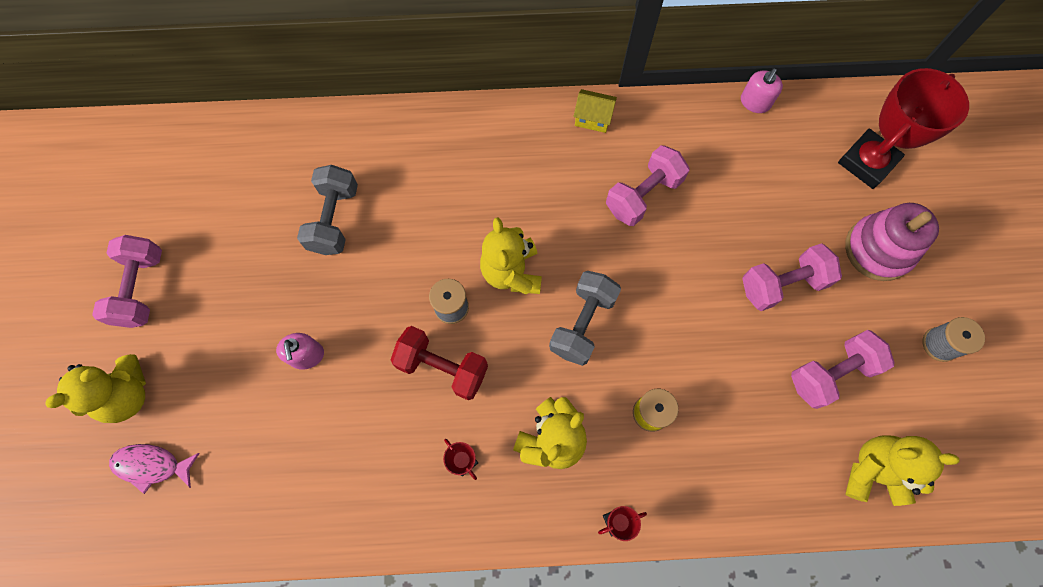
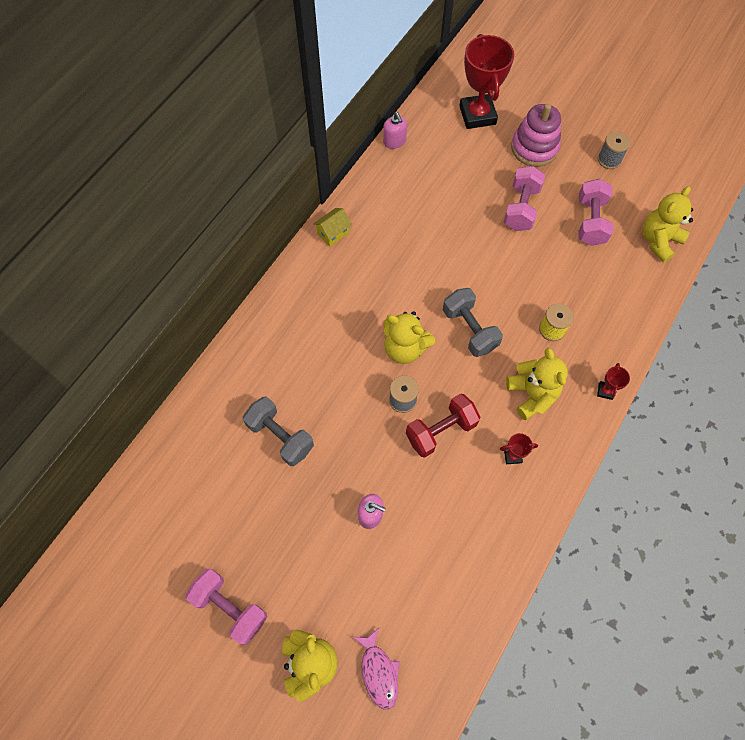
camera: 55 degrees left, 5 degrees down
pink fish [109,444,200,494] -> pink fish turned 60 degrees counterclockwise [353,628,400,710]
pink dumbbell [606,145,689,226] -> none

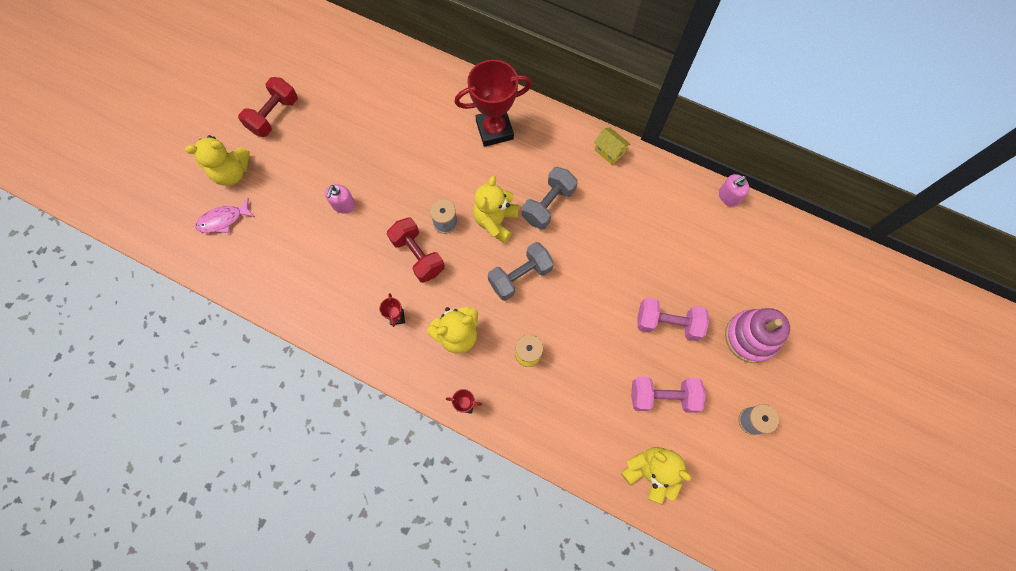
camera: 85 degrees right, 5 degrees up
pink dumbbell [185,569,267,644] -> red dumbbell [238,77,298,137]
grey dumbbell [243,396,314,466] -> grey dumbbell moved to [522,167,578,230]
red trophy [459,34,514,129] -> red trophy moved to [455,60,532,147]

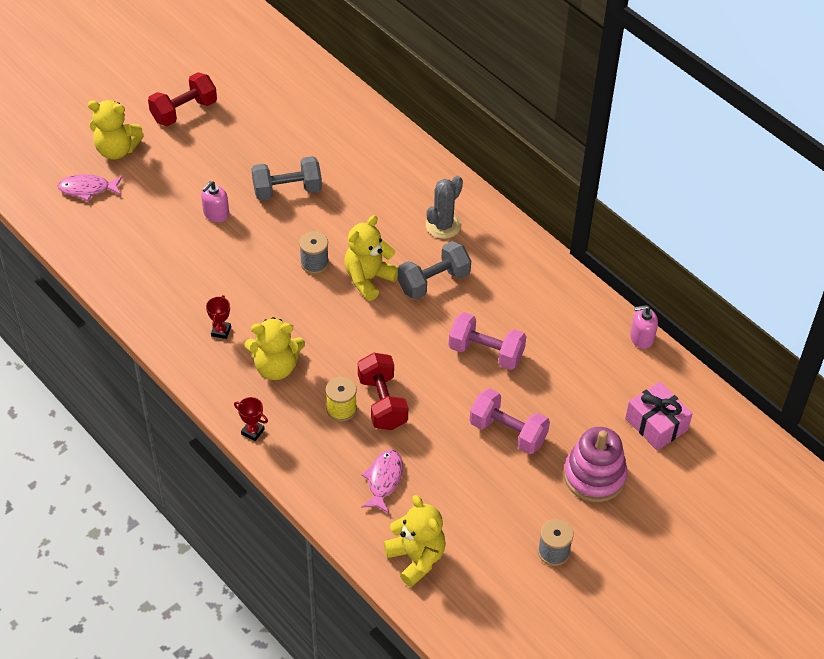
camera: 20 degrees right, 20 degrees down
red dumbbell [387,217,445,283] -> red dumbbell moved to [358,353,408,430]
red trophy [455,60,532,147] -> none
grey dumbbell [488,242,554,301] -> grey dumbbell moved to [251,156,322,201]
yellow house [594,128,631,165] -> none
pink dumbbell [631,376,706,413] -> pink dumbbell moved to [449,312,526,370]
none -> pink fish [361,450,403,513]
none -> grey cactus [426,176,463,239]
none -> pink gift [625,382,693,450]

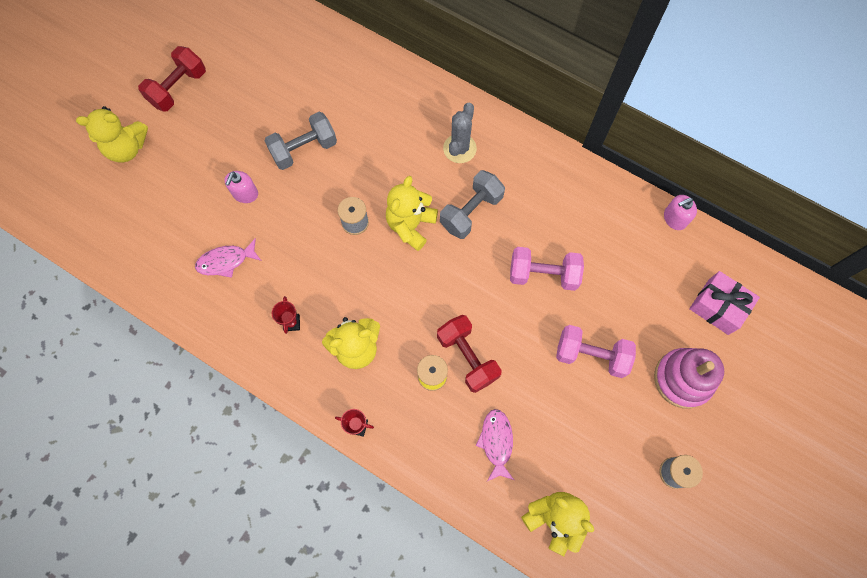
camera: 15 degrees left, 20 degrees up
pink fish [58,174,123,201] -> pink fish moved to [195,238,262,278]

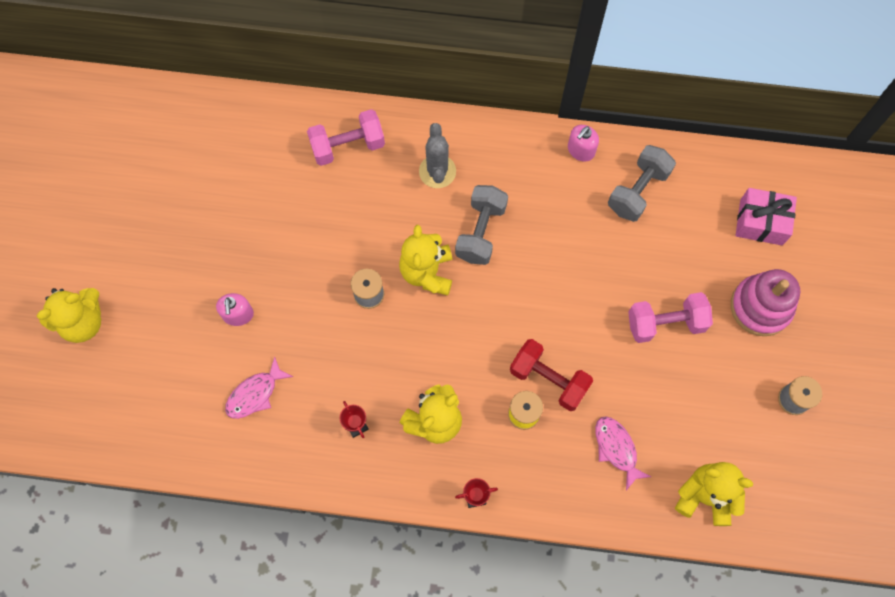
camera: 25 degrees left, 0 degrees up
red dumbbell [138,46,206,111] -> none
grey dumbbell [264,112,337,170] -> grey dumbbell moved to [608,145,676,222]
pink dumbbell [510,247,584,291] -> pink dumbbell moved to [307,109,385,166]
pink soap dispenser [664,195,697,230] -> pink soap dispenser moved to [568,125,599,161]

